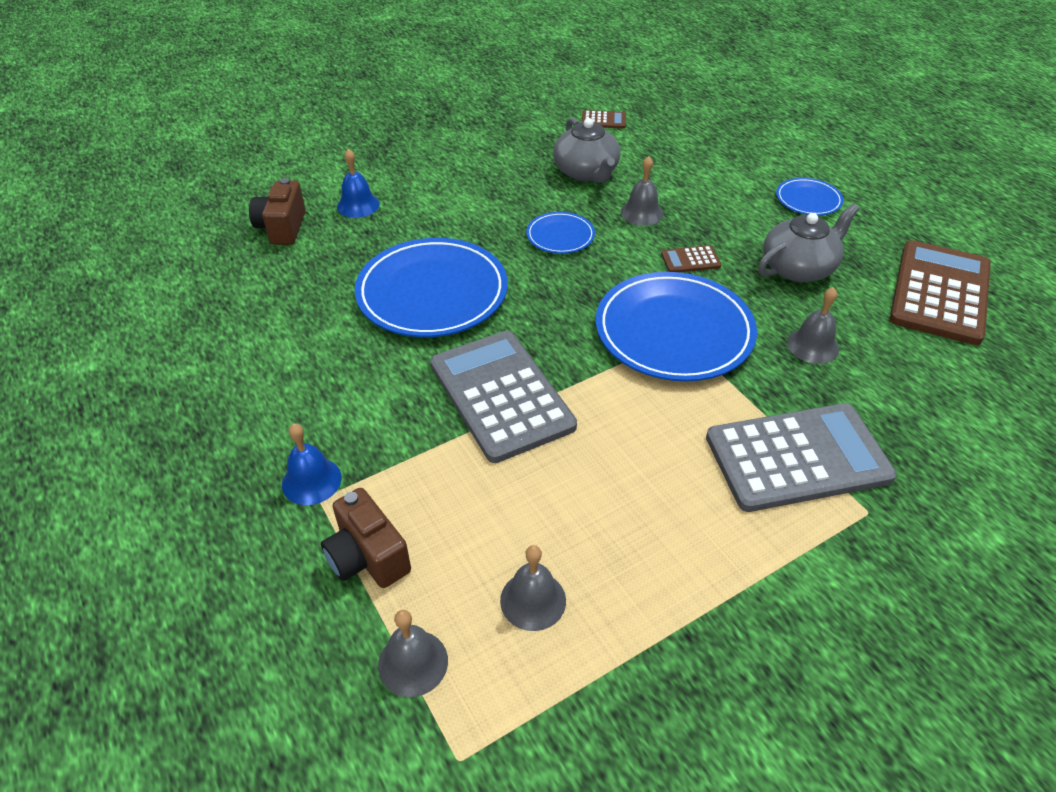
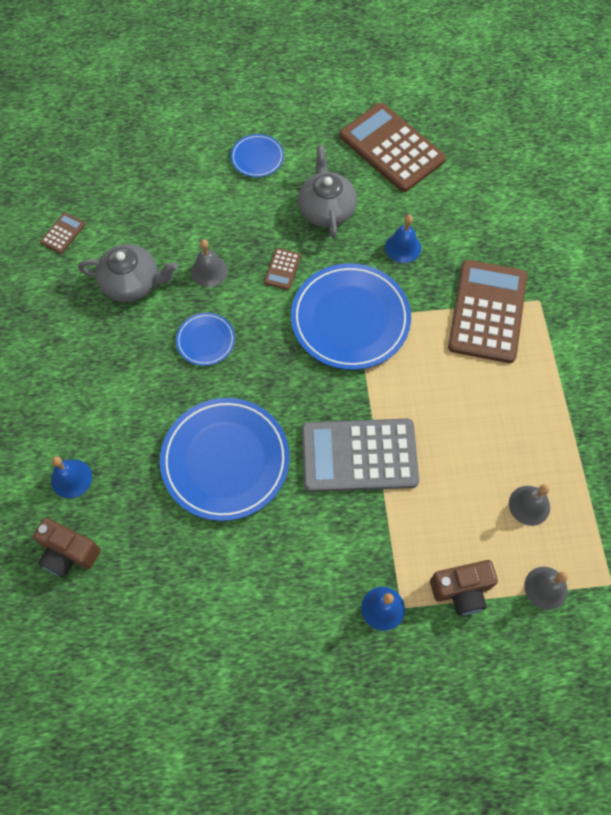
camera: 65 degrees left, 20 degrees up
grey calculator [706,403,897,512] -> brown calculator [448,260,527,363]
grey bell [787,287,839,364] -> blue bell [385,215,421,263]

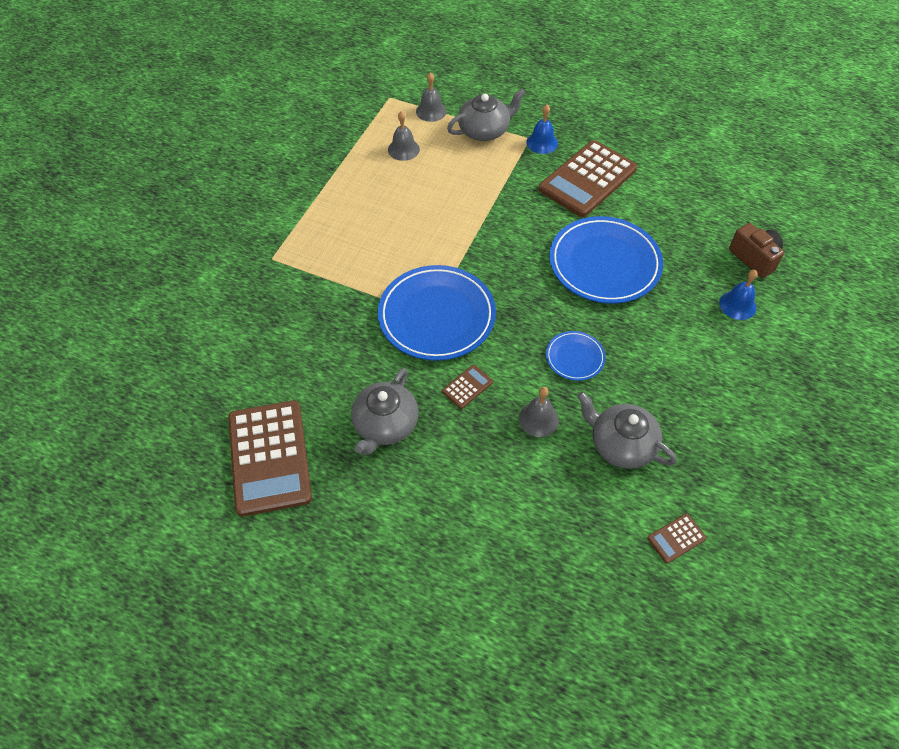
camera: 150 degrees left, 10 degrees down
blue plate [231,134,284,177] -> none
grey calculator [302,419,419,492] -> none
blue bell [385,215,421,263] -> none
brown camera [430,560,498,616] -> grey teapot [447,89,526,141]
brown calculator [448,260,527,363] -> brown calculator moved to [539,140,637,217]

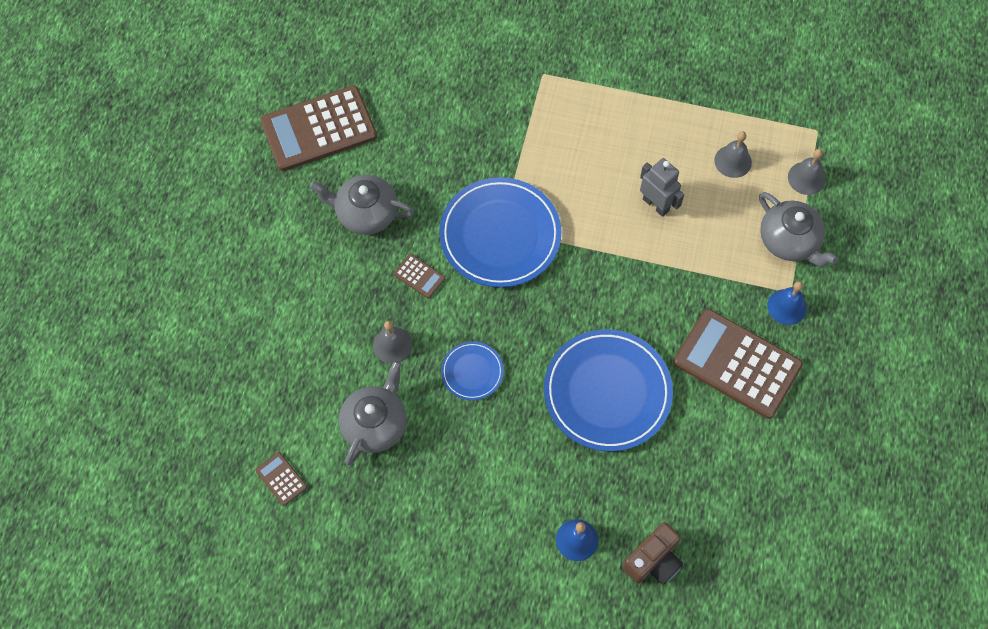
camera: 80 degrees right, 10 degrees up
none -> grey robot [640,158,684,217]

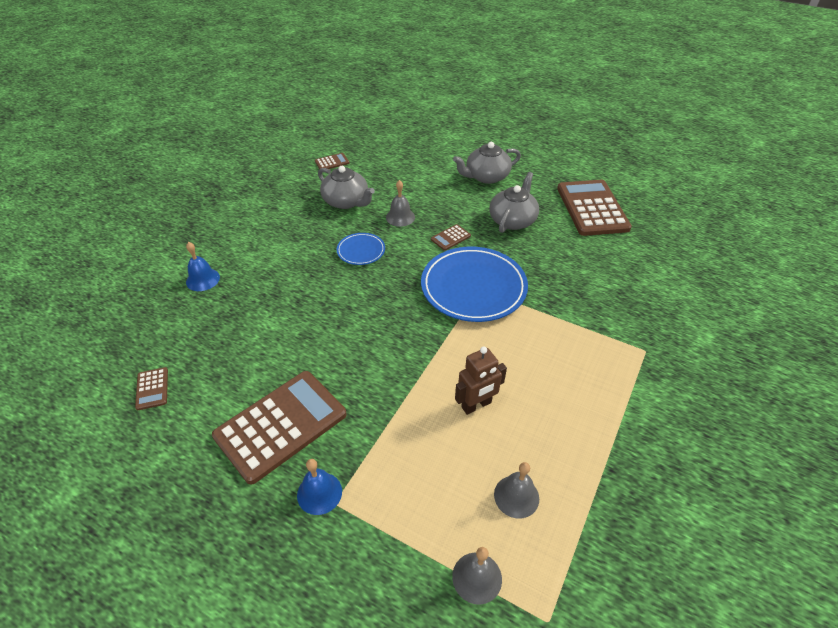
camera: 105 degrees right, 20 degrees down
blue plate [544,329,673,452] -> none
brown camera [622,522,683,585] -> none
grey robot [640,158,684,217] -> brown robot [455,346,507,415]
grey teapot [759,192,838,266] -> grey teapot moved to [453,142,521,184]
none -> brown calculator [135,367,168,410]

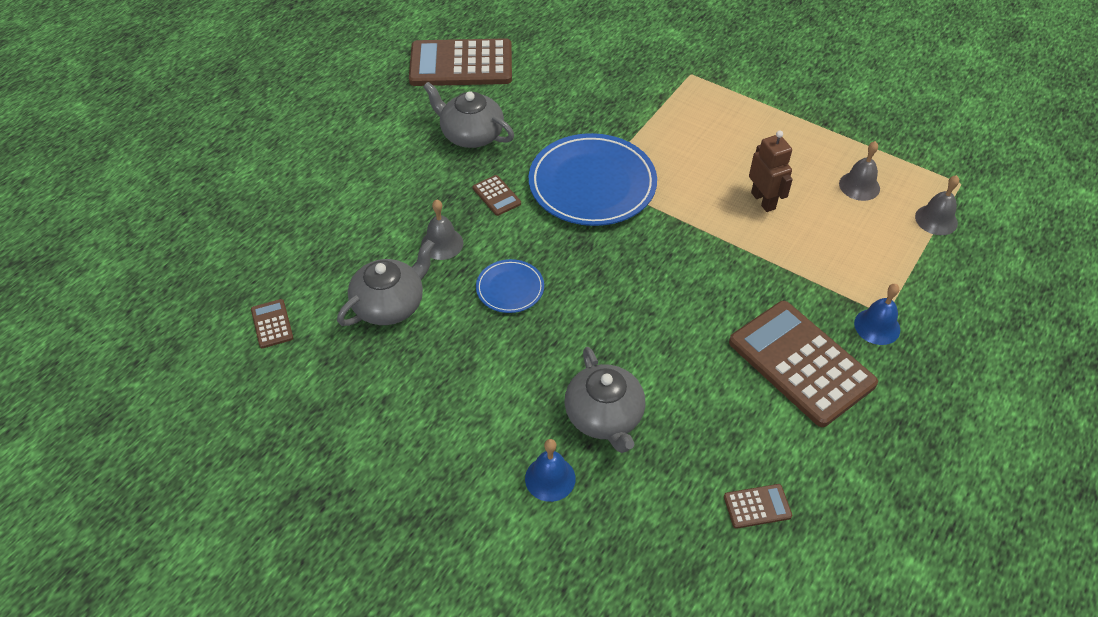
camera: 85 degrees left, 5 degrees up
grey teapot [453,142,521,184] -> grey teapot moved to [564,347,645,453]

